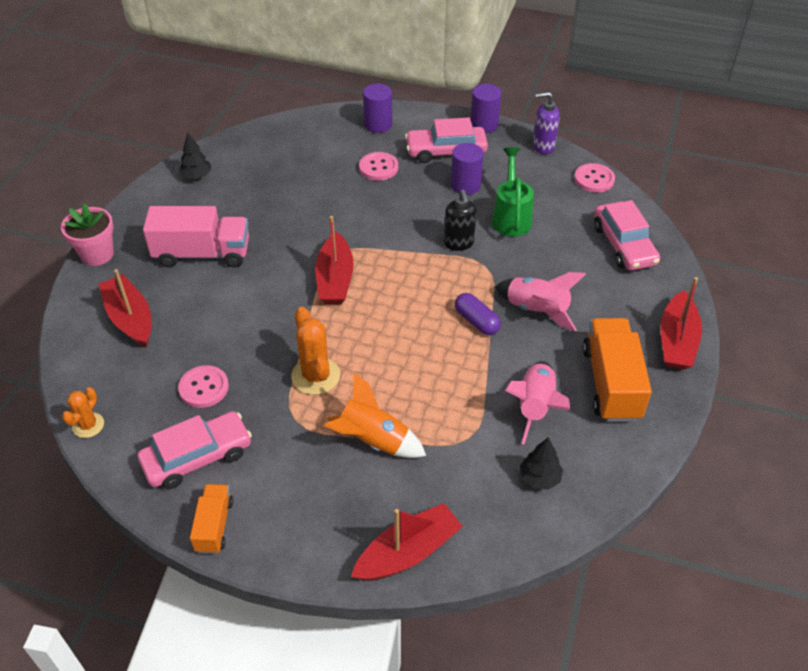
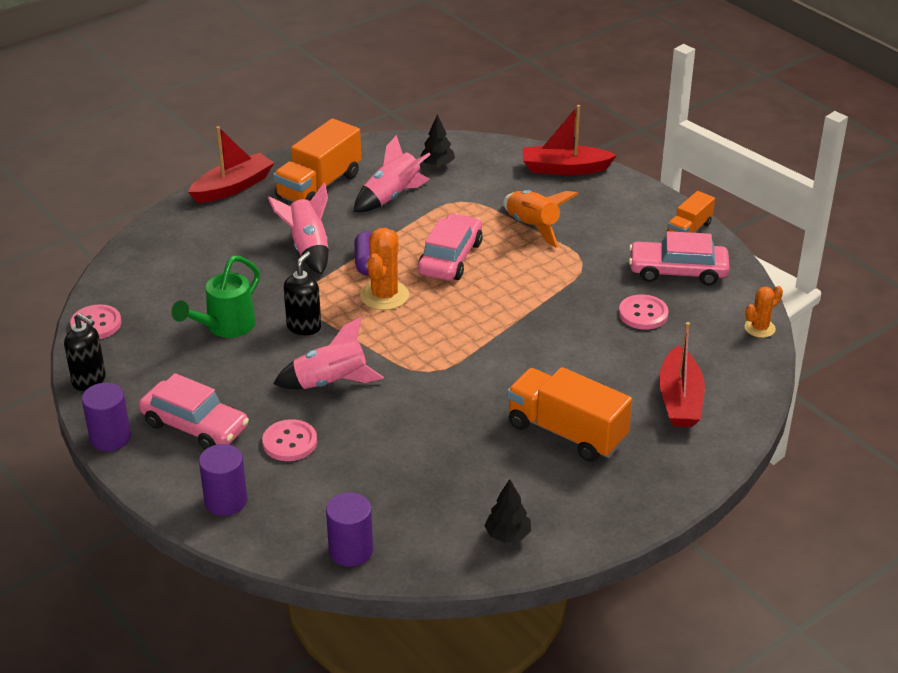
camera: 145 degrees left, 10 degrees down
pink flower pot [61,203,114,266] -> none
pink truck [143,206,249,268] -> orange truck [507,367,632,462]
orange cactus [291,307,340,395] -> orange cactus moved to [360,228,409,310]
red boat [315,216,354,304] -> none
purple cylinder [451,143,484,195] -> purple cylinder moved to [326,492,373,567]
purple soap dispenser [533,92,560,154] -> black soap dispenser [64,313,106,391]
pink car [594,200,660,270] -> pink car moved to [418,213,483,281]
none -> pink rocket [273,317,384,389]

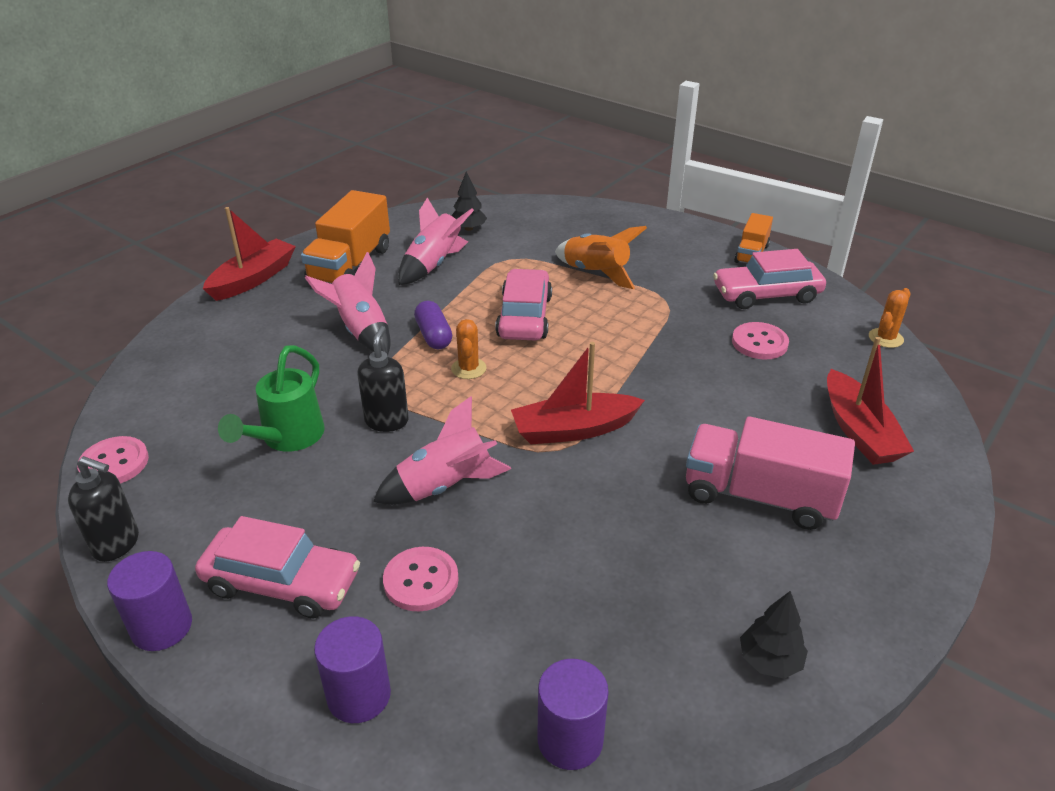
camera: 15 degrees left, 0 degrees up
orange cactus [360,228,409,310] -> orange cactus [451,319,487,379], size x0.61
orange truck [507,367,632,462] -> pink truck [686,417,855,530]
red boat [523,105,617,175] -> red boat moved to [511,342,645,444]

